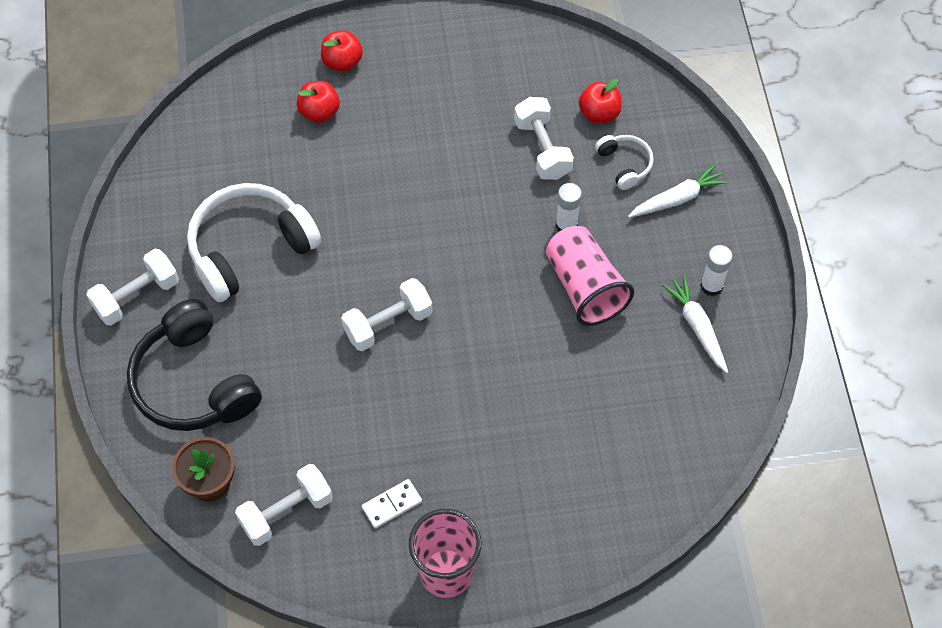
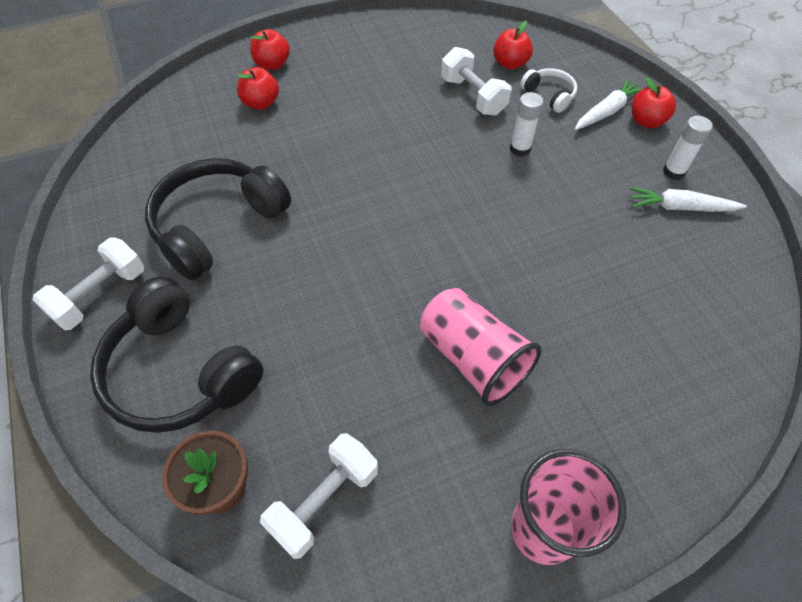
camera: 15 degrees left, 5 degrees down
white headphones [187,183,321,302] -> black headphones [145,158,291,281]
white dumbbell [341,278,433,351] -> none
white domino [362,479,422,528] -> none
pink cup [546,226,634,326] -> pink cup moved to [420,288,542,406]
white carrot [662,275,728,373] -> white carrot turned 45 degrees counterclockwise [629,187,747,212]
none -> red apple [632,77,676,128]

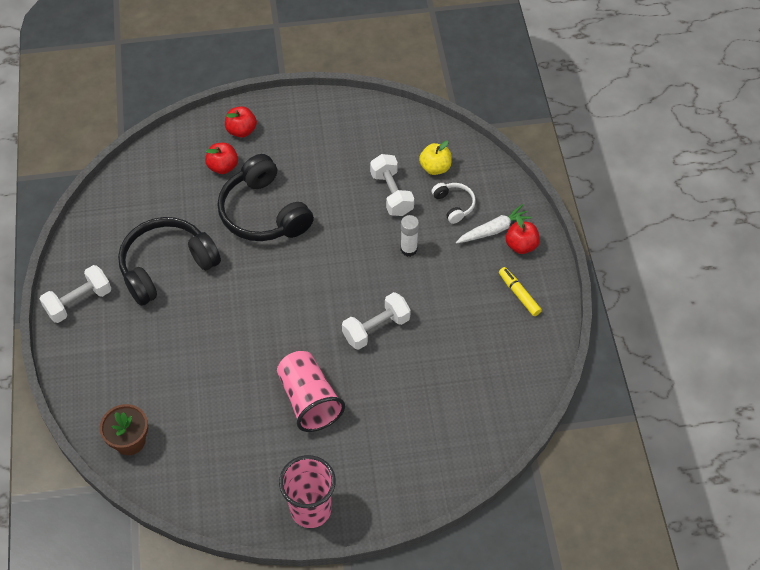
camera: 15 degrees right, 0 degrees up
black headphones [90,276,263,433] -> black headphones moved to [218,154,314,241]
white dumbbell [260,433,378,559] -> white dumbbell moved to [342,292,411,350]
red apple [493,21,533,70] -> yellow apple [419,141,452,175]
white carrot [629,187,747,212] -> none
white glue stick [663,116,713,180] -> yellow marker [499,267,542,316]

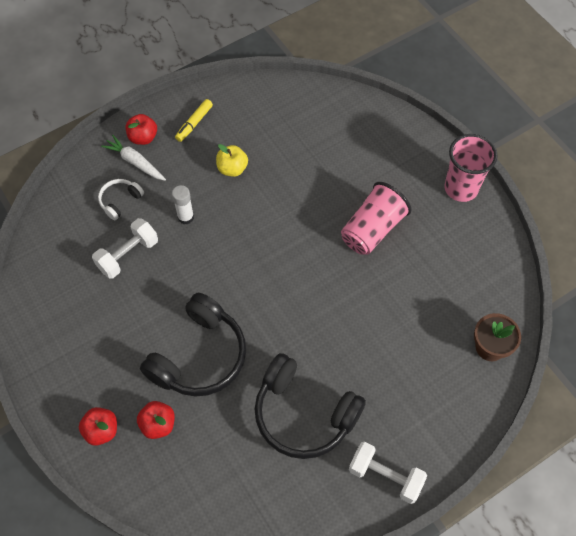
camera: 115 degrees left, 5 degrees up
white dumbbell [342,292,411,350] -> none
yellow apple [419,141,452,175] -> yellow apple moved to [216,144,248,177]

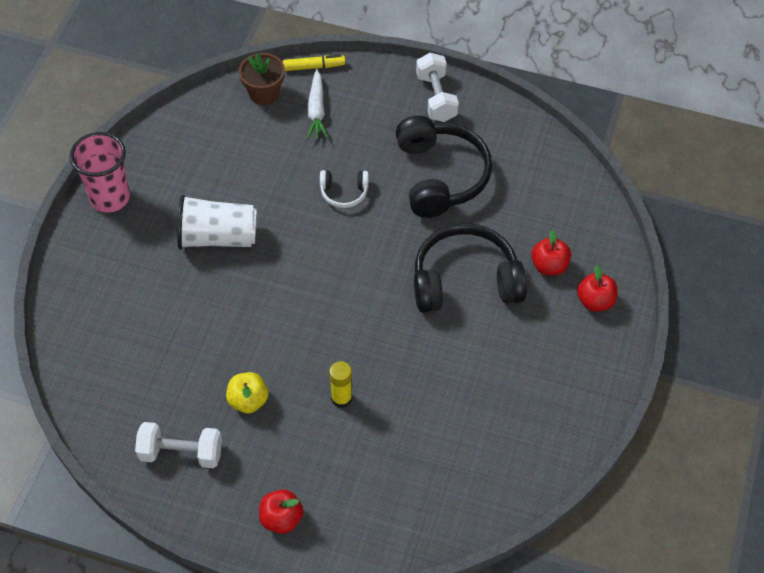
camera: 130 degrees left, 5 degrees down
white dumbbell [92,218,158,279] -> white dumbbell moved to [135,422,222,468]
white headphones [98,179,144,220] -> white headphones moved to [320,170,369,208]
white carrot [101,135,166,181] -> white carrot moved to [307,69,328,139]
white glue stick [172,185,194,224] -> yellow glue stick [329,361,352,408]
yellow marker [175,99,213,142] -> yellow marker moved to [283,55,345,71]
pink cup [341,182,412,255] -> white cup [177,195,257,250]

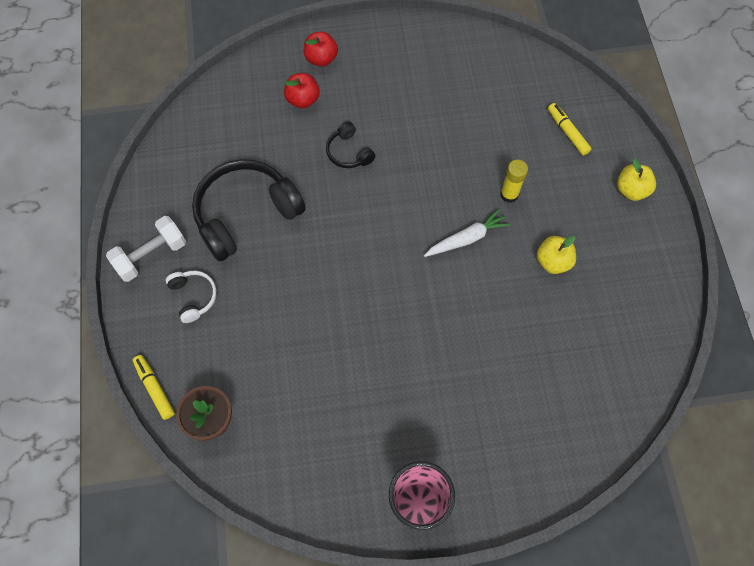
camera: 115 degrees left, 10 degrees up
white dumbbell [135,422,222,468] -> none
white cup [177,195,257,250] -> none
red apple [259,489,303,534] -> yellow apple [617,158,656,201]
white carrot [307,69,328,139] -> white carrot moved to [424,208,511,257]
white headphones [320,170,369,208] -> white headphones moved to [166,271,217,323]
black headphones [414,223,527,313] -> black headphones [326,121,375,168], size x0.47
none -> yellow marker [548,103,592,155]

